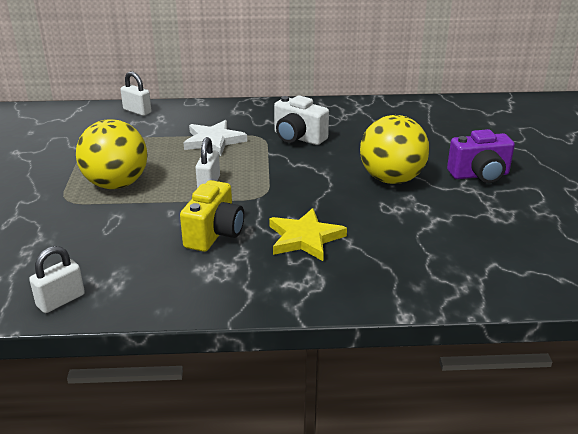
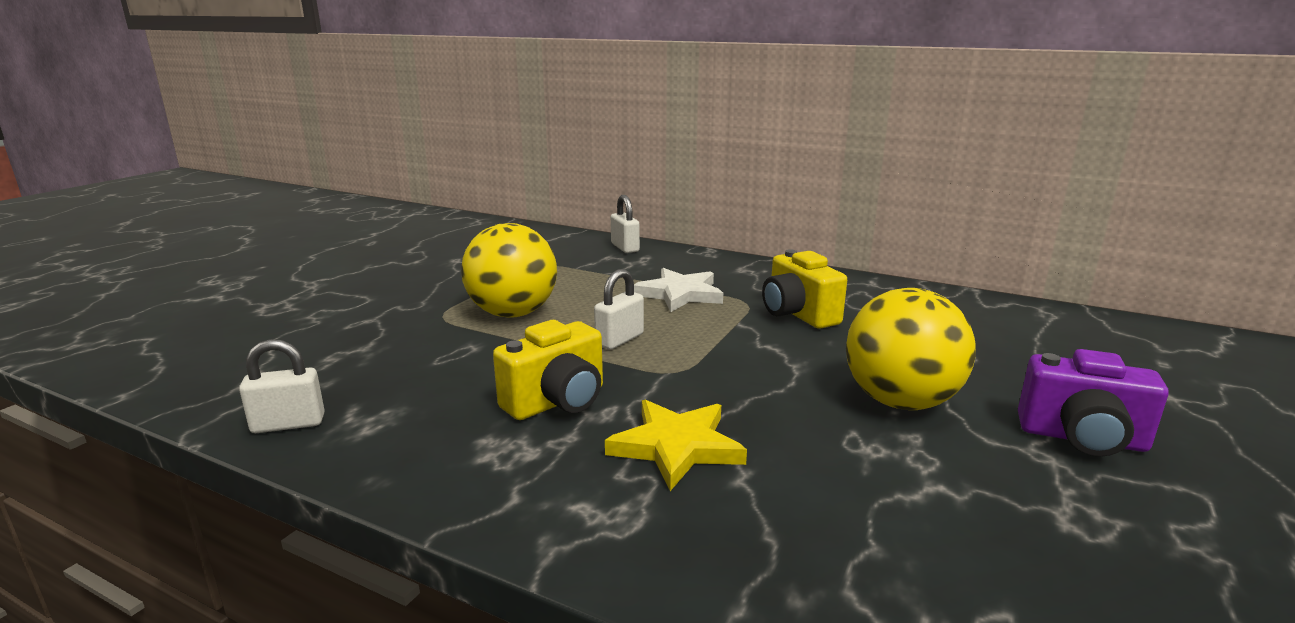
camera: 30 degrees right, 10 degrees down
white camera [274,95,329,145] -> yellow camera [762,249,847,329]

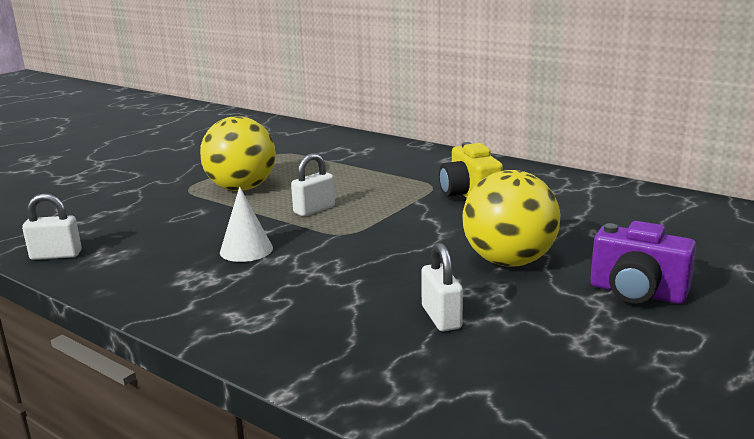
camera: 10 degrees right, 0 degrees up
yellow camera [493,320,603,420] -> white cone [220,187,273,262]
yellow star [605,400,747,491] -> none
white padlock [611,195,640,253] -> white padlock moved to [421,243,463,331]
white star [634,268,723,312] -> none

